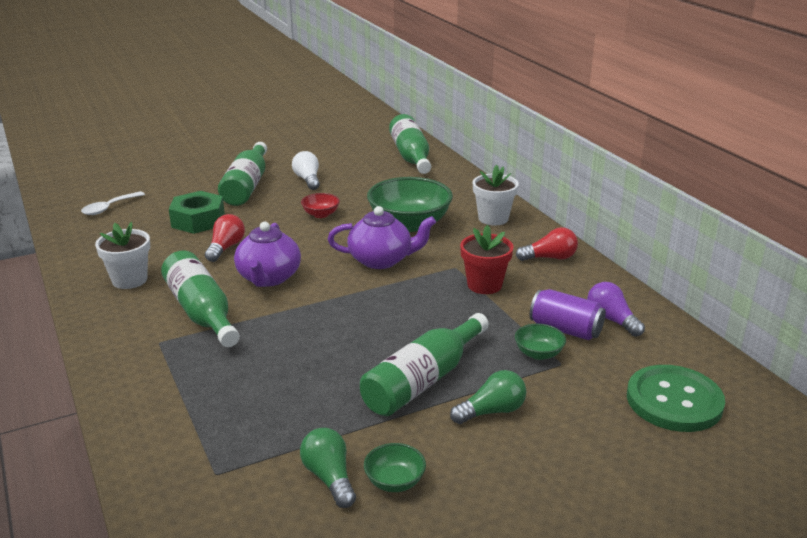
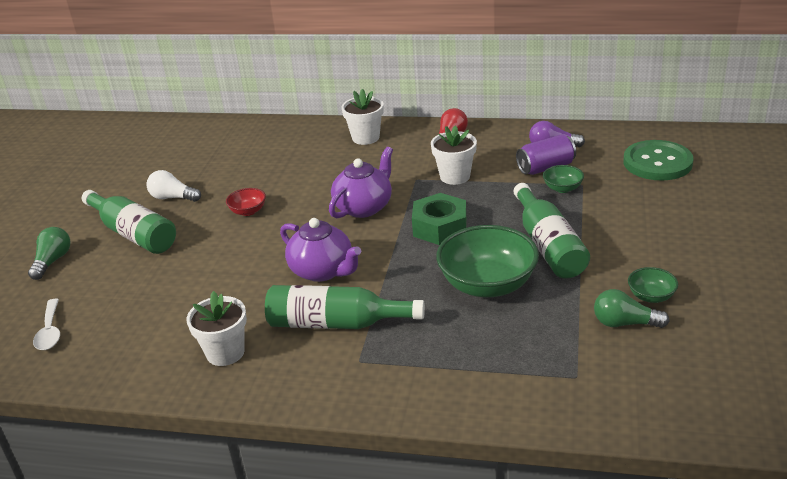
camera: 50 degrees left, 5 degrees up
green nut [169,191,225,234] -> green nut moved to [412,193,467,245]
red light bulb [205,214,245,262] -> none
green bowl [367,177,453,232] -> green bowl moved to [436,225,539,297]
green bottle [389,114,431,174] -> none
green light bulb [450,370,526,424] -> green light bulb moved to [28,227,71,280]
red flower pot [460,225,514,294] -> white flower pot [431,126,477,185]

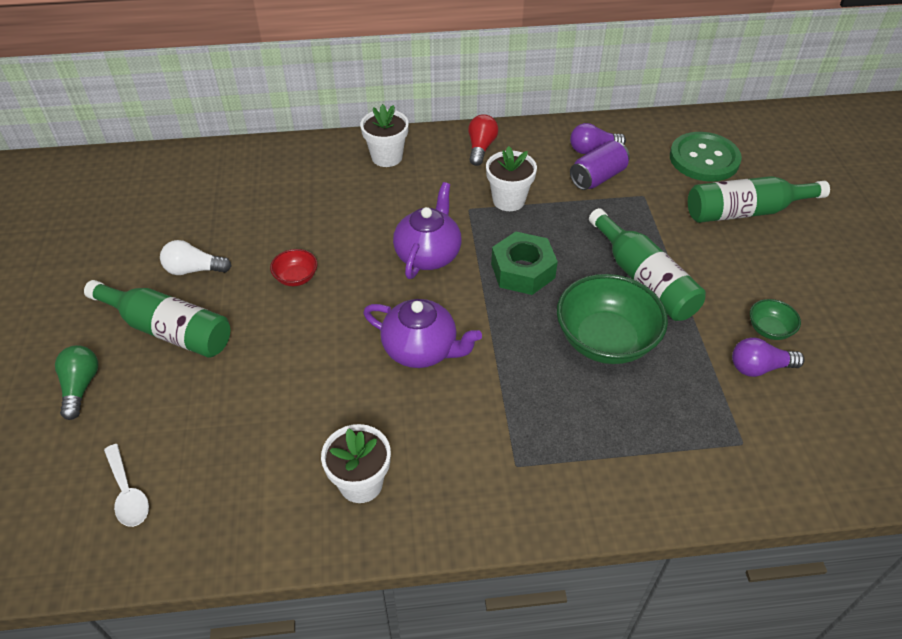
camera: 20 degrees left, 15 degrees up
green bottle [265,285,425,329] -> green bottle moved to [688,176,830,223]
green bowl [543,165,584,193] -> none
green light bulb [594,289,669,328] -> purple light bulb [732,338,805,377]

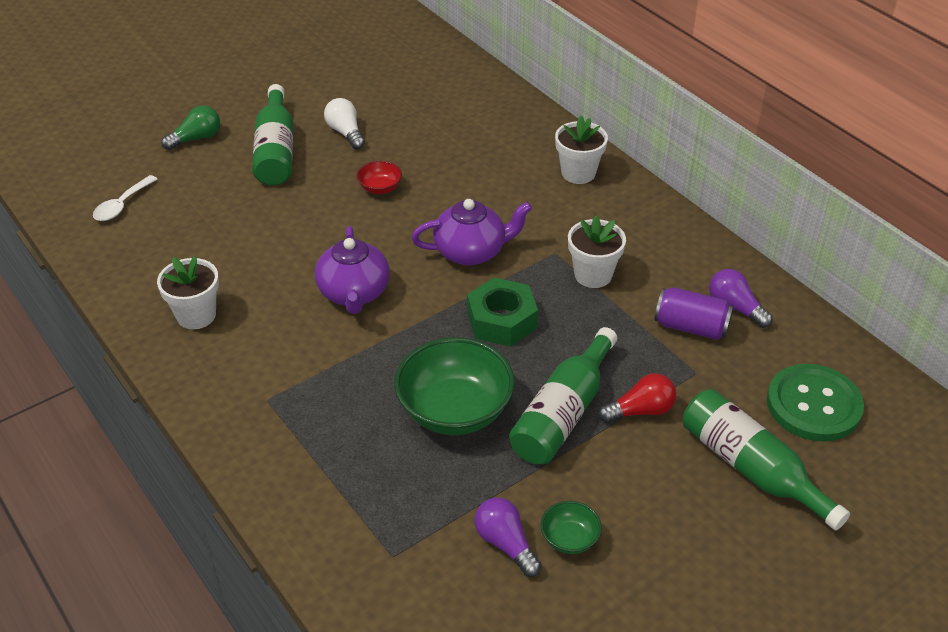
camera: 60 degrees right, 5 degrees down
red light bulb [468,114,498,166] -> red light bulb moved to [598,373,676,423]

